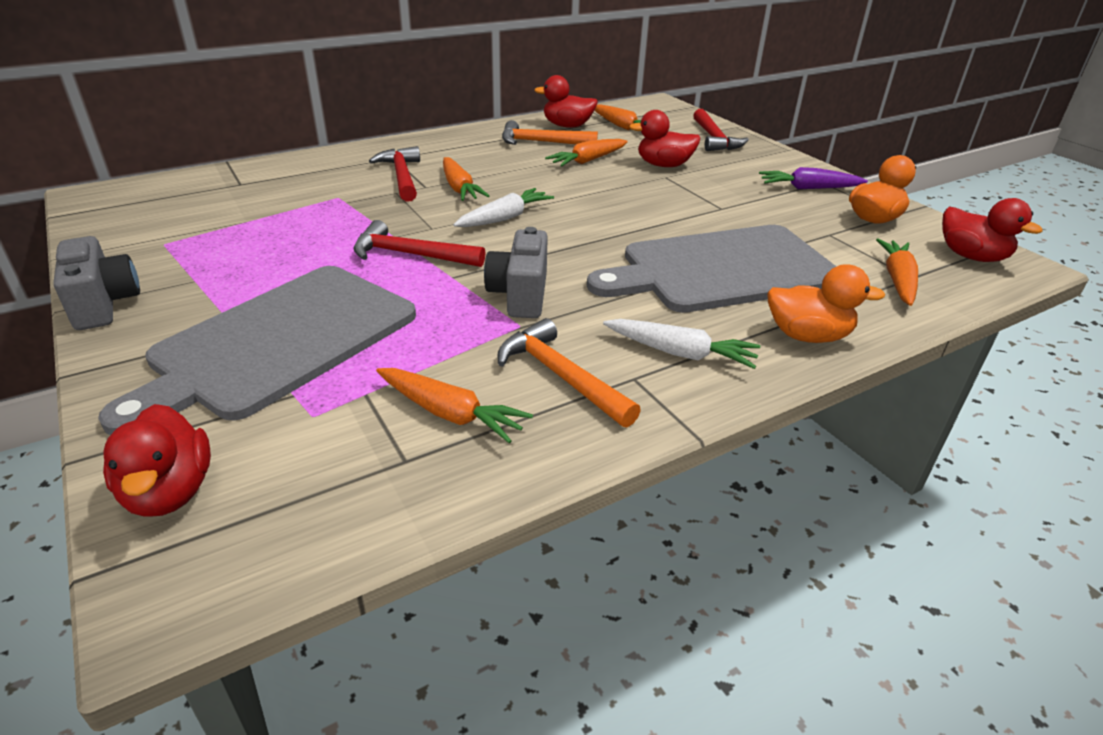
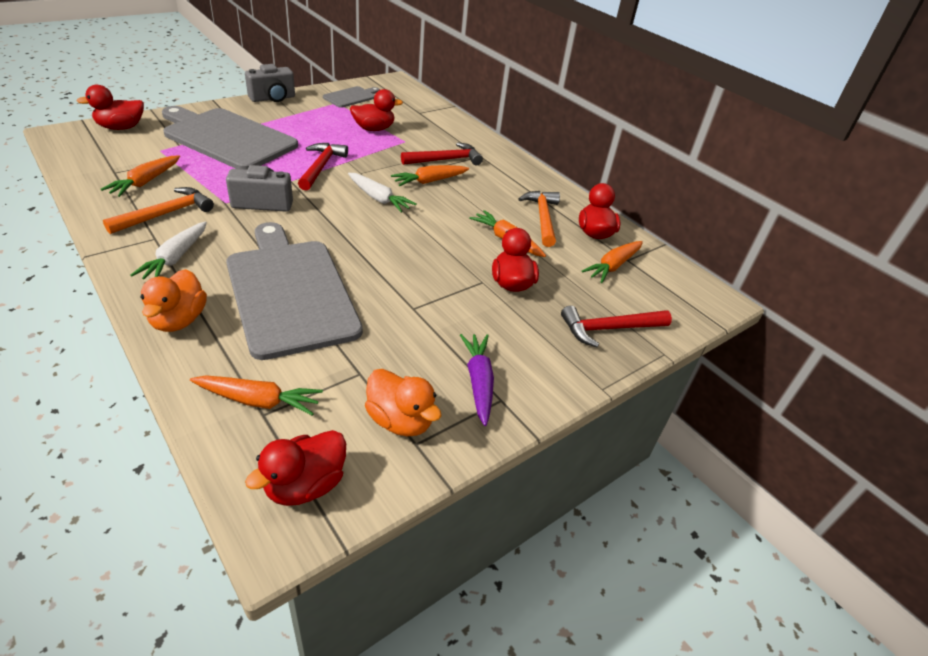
camera: 80 degrees right, 5 degrees up
none -> grey cutting board [323,86,380,108]
none -> red duck [350,89,403,131]

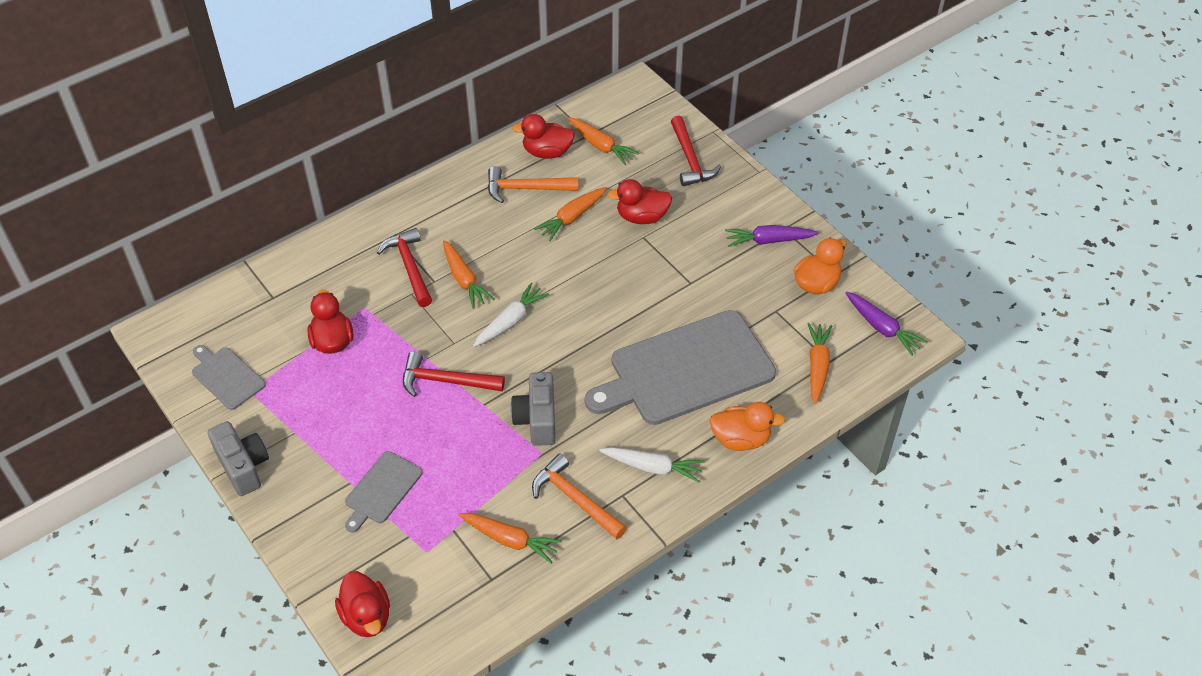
camera: 85 degrees left, 10 degrees up
grey cutting board [162,106,298,170] -> grey cutting board [345,451,423,533], size x0.47
red duck [245,430,346,506] -> purple carrot [845,292,927,356]

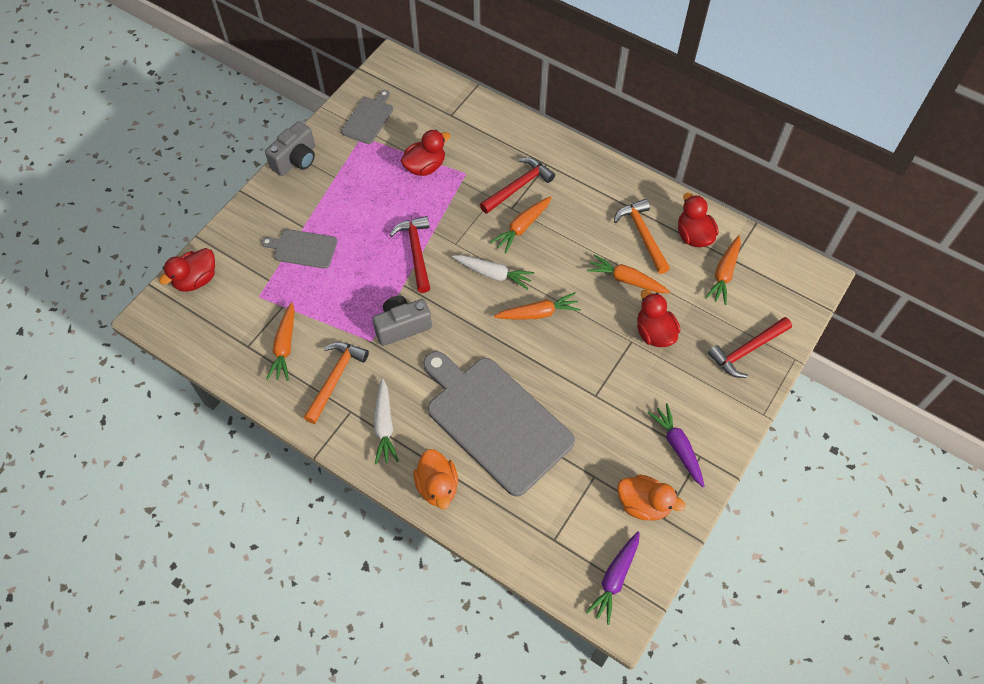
camera: 70 degrees right, 10 degrees up
orange carrot [808,323,832,404] -> orange carrot moved to [494,292,581,320]

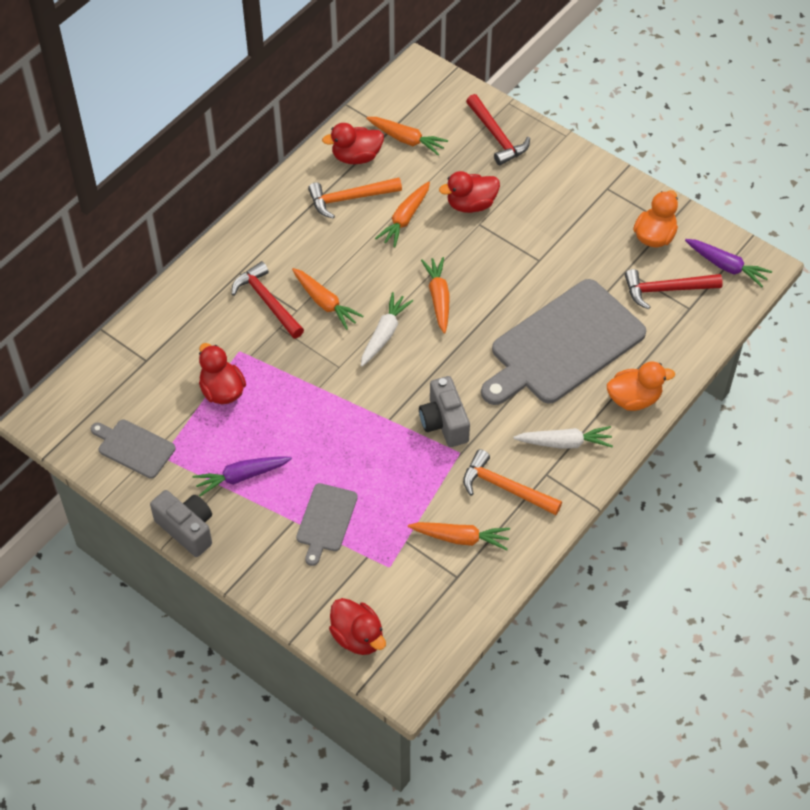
camera: 85 degrees left, 5 degrees down
red hammer [390,216,430,293] -> red hammer moved to [625,269,723,309]
purple carrot [648,403,705,487] -> purple carrot moved to [193,456,292,497]

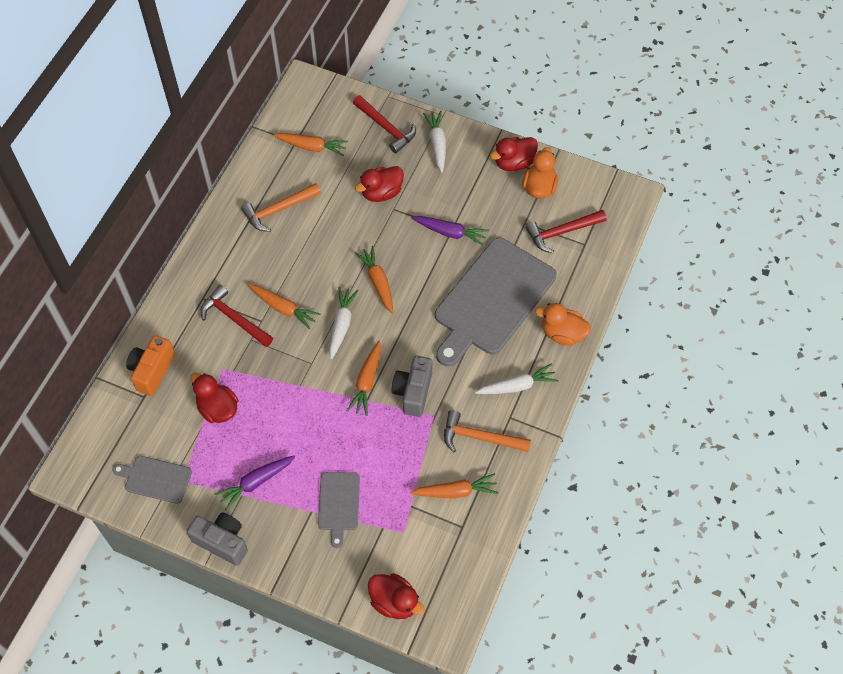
camera: 15 degrees left, 5 degrees up
red duck [322,123,384,164] -> red duck moved to [490,137,538,171]
orange carrot [375,181,430,247] -> orange carrot moved to [347,341,381,416]
grey camera [419,376,470,447] -> grey camera turned 45 degrees clockwise [392,356,432,417]
orange duck [607,361,675,411] -> orange duck turned 135 degrees counterclockwise [535,303,591,346]
purple carrot [685,239,772,287] -> purple carrot moved to [412,216,489,246]
none -> orange camera [126,335,175,396]
none -> white carrot [423,111,446,173]

